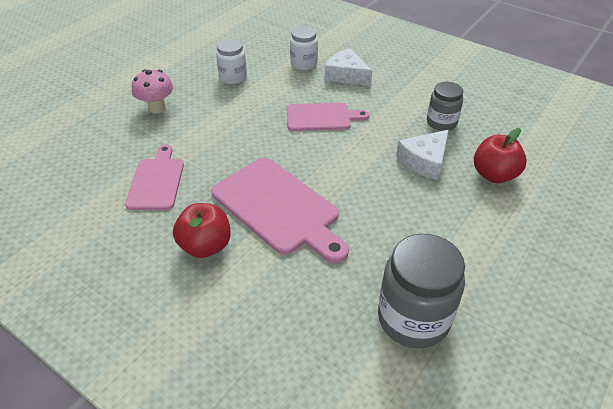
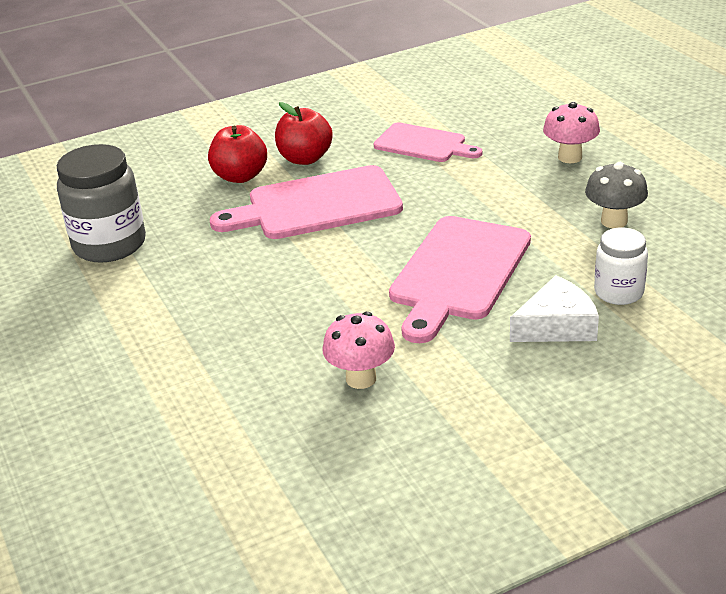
camera: 120 degrees right, 10 degrees down
white jar [216,39,247,84] -> grey mushroom [585,162,648,228]
pink cutting board [287,103,370,131] -> pink cutting board [389,216,531,343], size x1.61
white cheese [396,130,449,180] -> none
grey jar [427,82,463,131] -> pink mushroom [323,312,395,389]
red apple [474,128,527,183] -> red apple moved to [208,125,267,183]

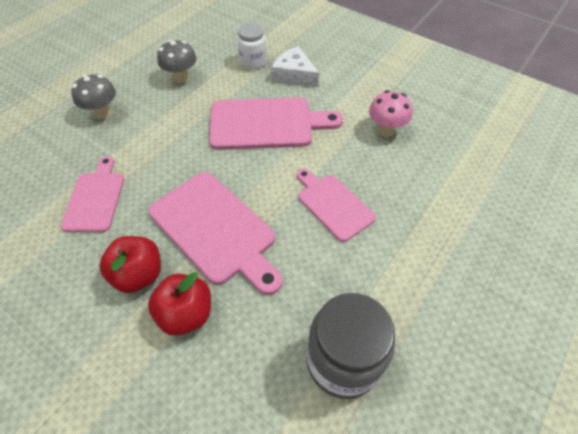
camera: 120 degrees left, 20 degrees up
pink mushroom [543,102,600,163] -> grey mushroom [71,74,116,119]
none -> pink cutting board [296,169,376,242]

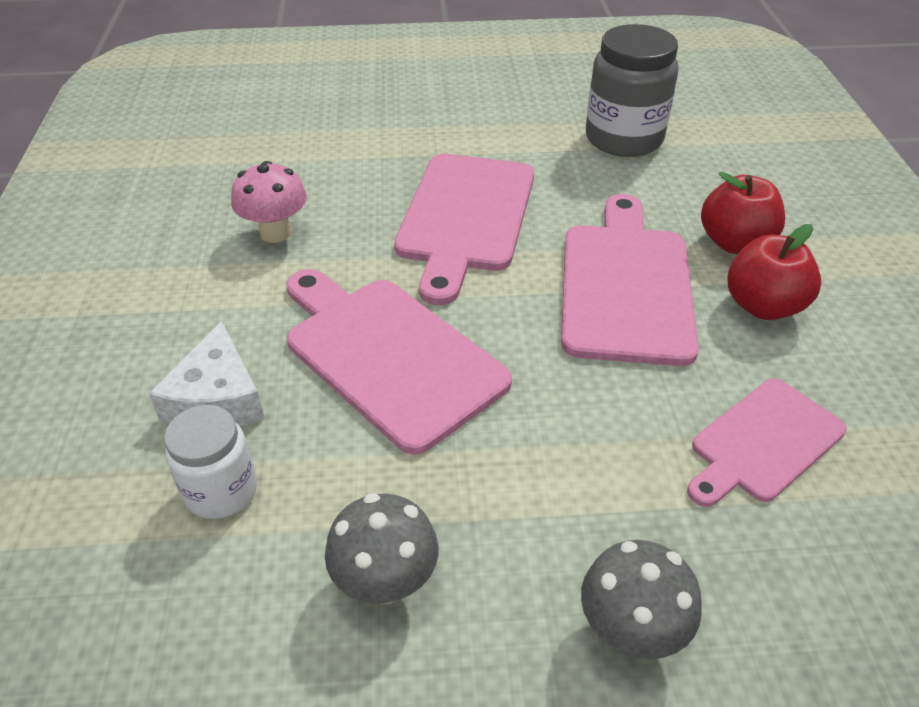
camera: 130 degrees left, 10 degrees down
pink cutting board [296,169,376,242] -> pink cutting board [394,154,534,305], size x1.61

